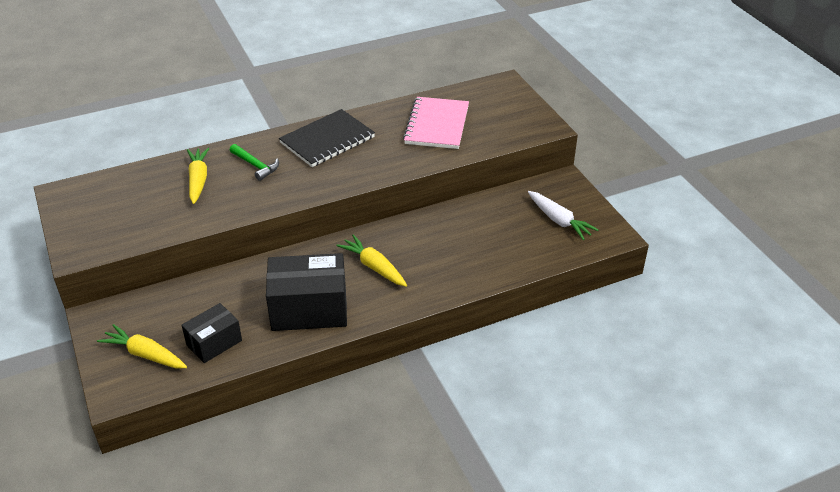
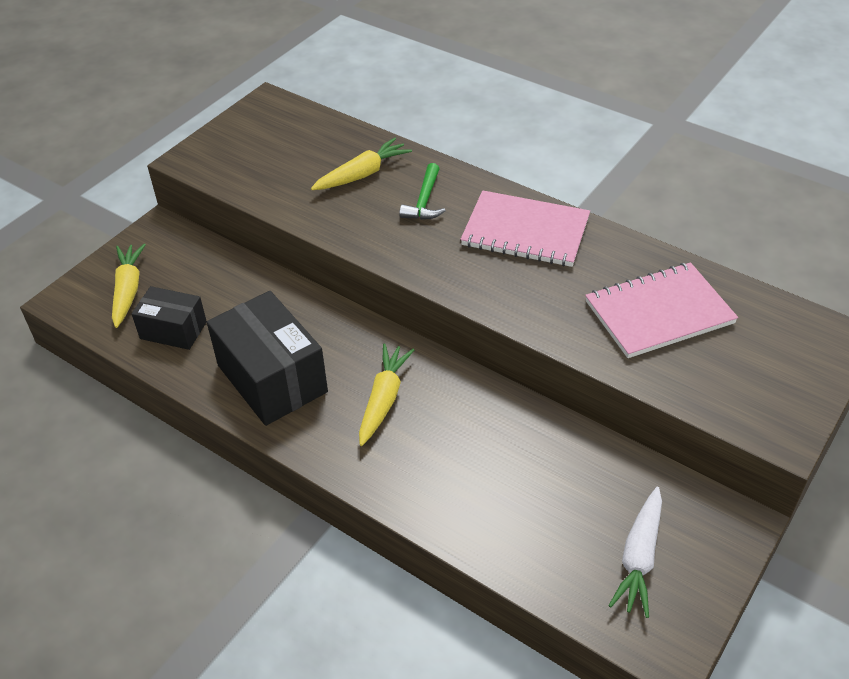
camera: 60 degrees right, 5 degrees up
black notebook [279,109,375,167] -> pink notebook [460,190,590,267]

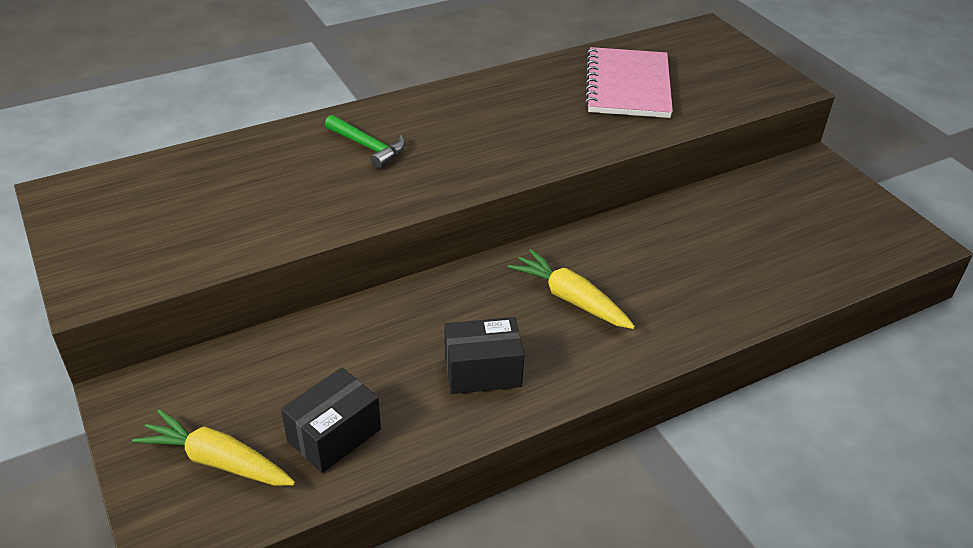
camera: 65 degrees left, 5 degrees down
black box [207,291,328,426] -> black box [444,317,524,394], size x0.59
yellow carrot [311,138,412,190] -> none
pink notebook [460,190,590,267] -> none
white carrot [608,487,662,618] -> none

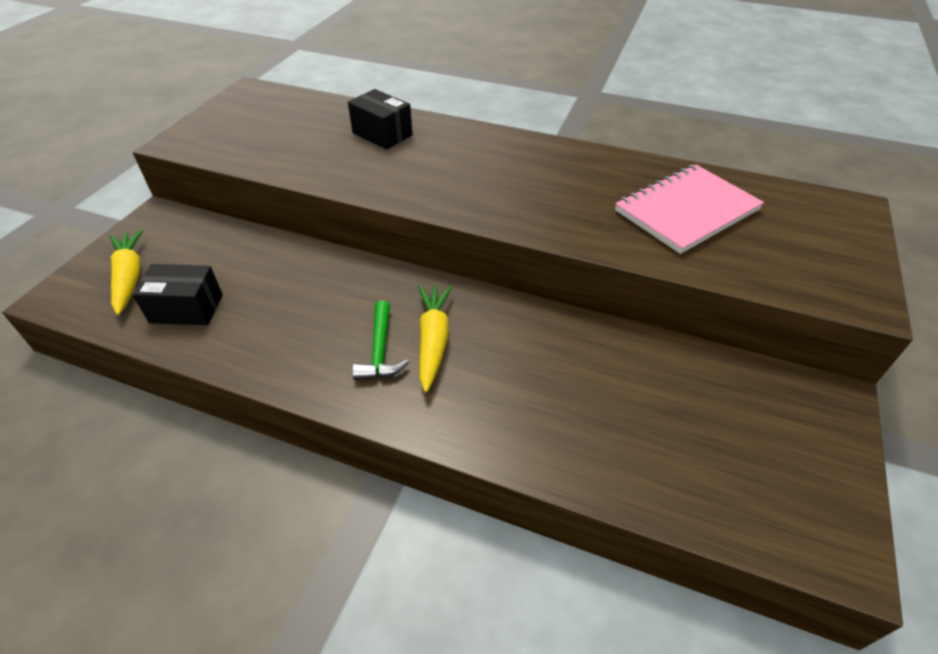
camera: 50 degrees right, 5 degrees up
green hammer [325,115,406,169] -> green hammer moved to [352,301,409,380]
black box [444,317,524,394] -> black box moved to [348,89,413,150]

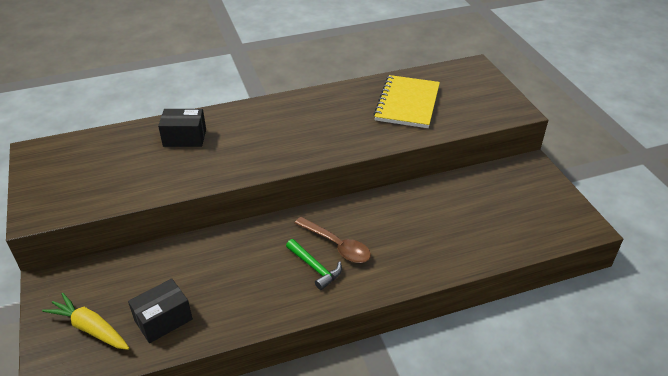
camera: 40 degrees left, 5 degrees down
yellow carrot [418,285,452,392] -> brown spoon [295,217,371,263]
pink notebook [615,164,764,254] -> yellow notebook [374,75,440,128]

